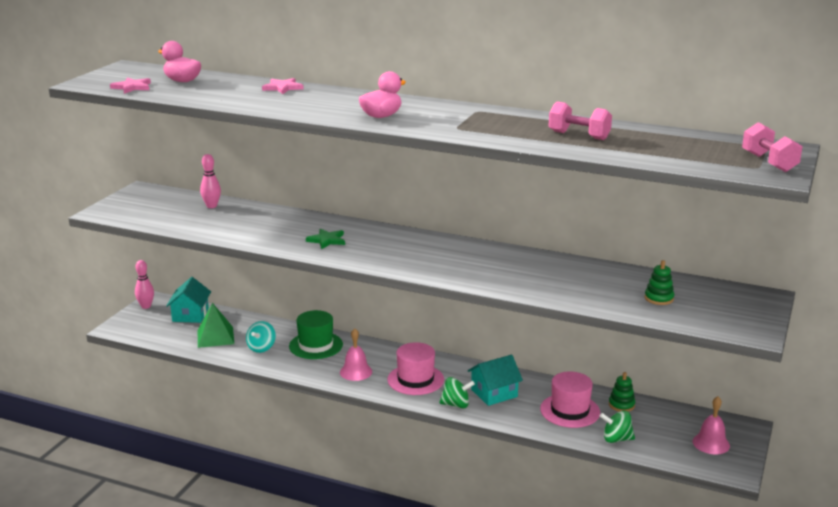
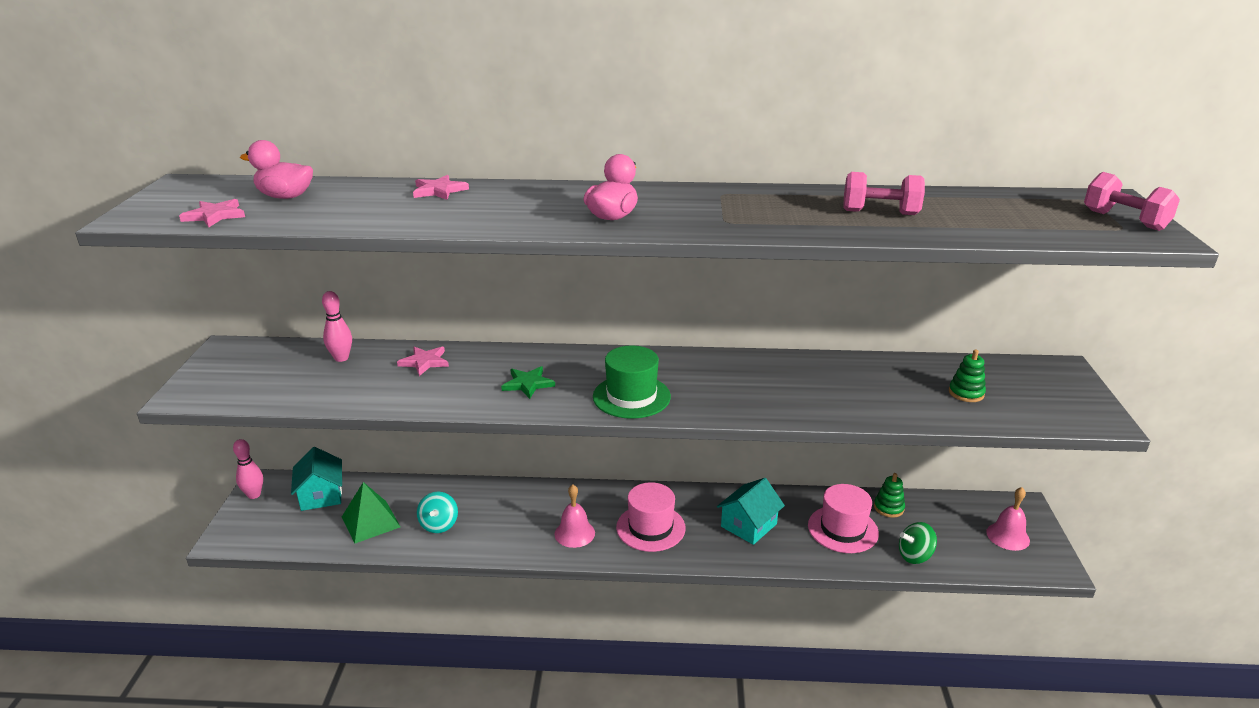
camera: 20 degrees left, 5 degrees up
green hat [289,310,343,359] -> green hat moved to [593,346,671,419]
green spinning top [439,377,475,409] -> none
none -> pink star [397,346,449,376]

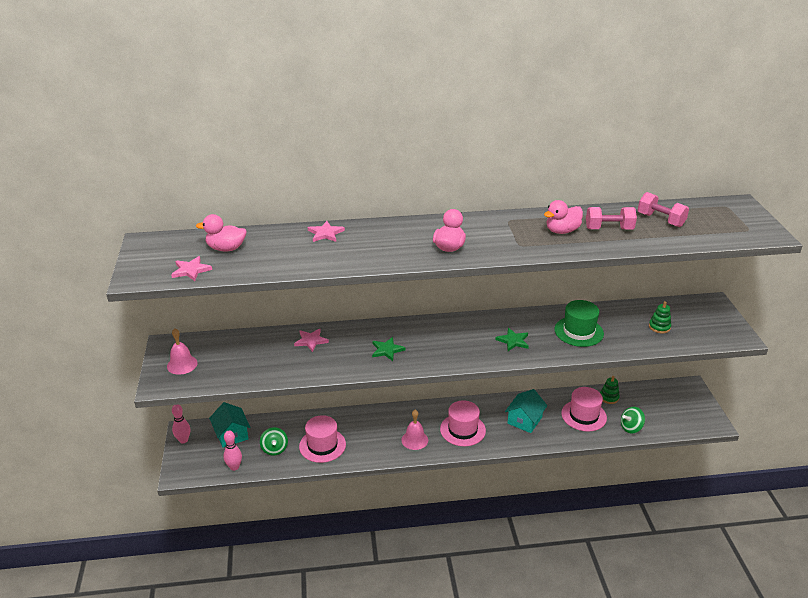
camera: 10 degrees left, 5 degrees up
pink bowling pin [322,291,352,362] -> pink bowling pin moved to [223,431,242,471]
green pyramid [342,482,400,544] -> green spinning top [260,427,288,456]
turquoise spinning top [417,492,458,533] -> pink hat [299,415,346,463]
green hat [593,346,671,419] -> green hat moved to [554,300,604,347]
pink bell [986,487,1030,551] -> pink bell moved to [167,328,198,375]
pink dumbbell [1084,172,1180,231] -> pink dumbbell moved to [638,192,689,227]
none -> green star [495,328,529,351]
none -> pink duck [544,200,583,234]

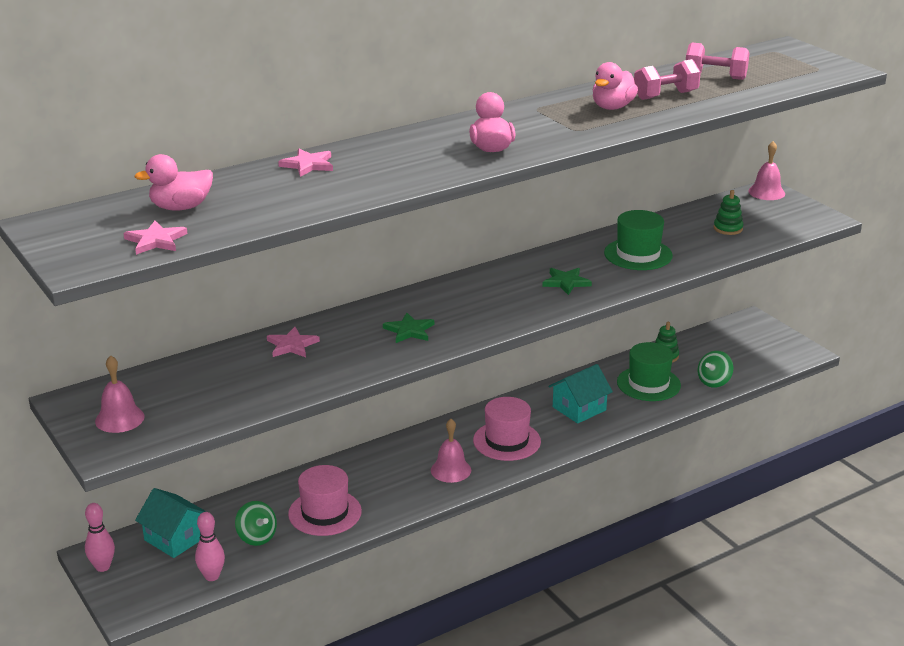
camera: 25 degrees left, 5 degrees down
turquoise house [505,389,547,433] -> turquoise house turned 45 degrees clockwise [548,364,613,424]
pink hat [561,387,607,432] -> green hat [617,342,681,401]
none -> pink bell [748,141,785,200]

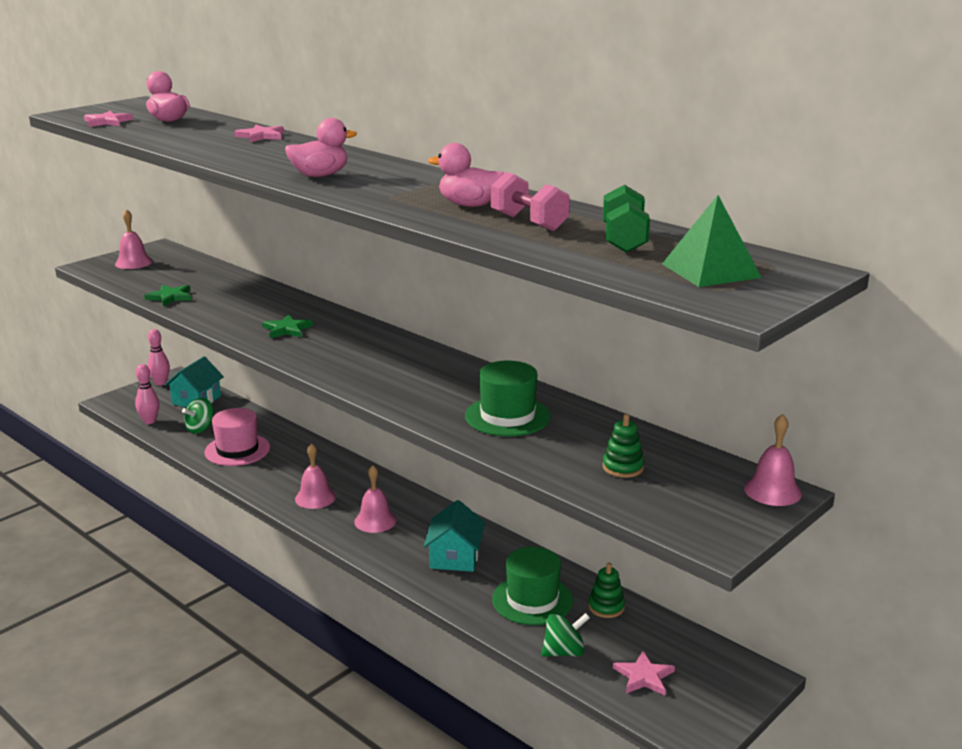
camera: 75 degrees right, 5 degrees down
pink star [267,327,320,357] -> pink star moved to [613,651,675,695]
pink hat [473,397,541,461] -> pink bell [354,465,396,533]
green star [542,268,592,295] -> green star moved to [144,285,192,306]
turquoise house [548,364,613,424] -> turquoise house turned 60 degrees clockwise [423,500,485,572]
pink dumbbell [686,43,749,80] -> green dumbbell [603,185,650,253]
green spinning top [697,351,733,388] -> green spinning top turned 135 degrees clockwise [541,613,590,657]
none -> green pyramid [662,195,762,287]

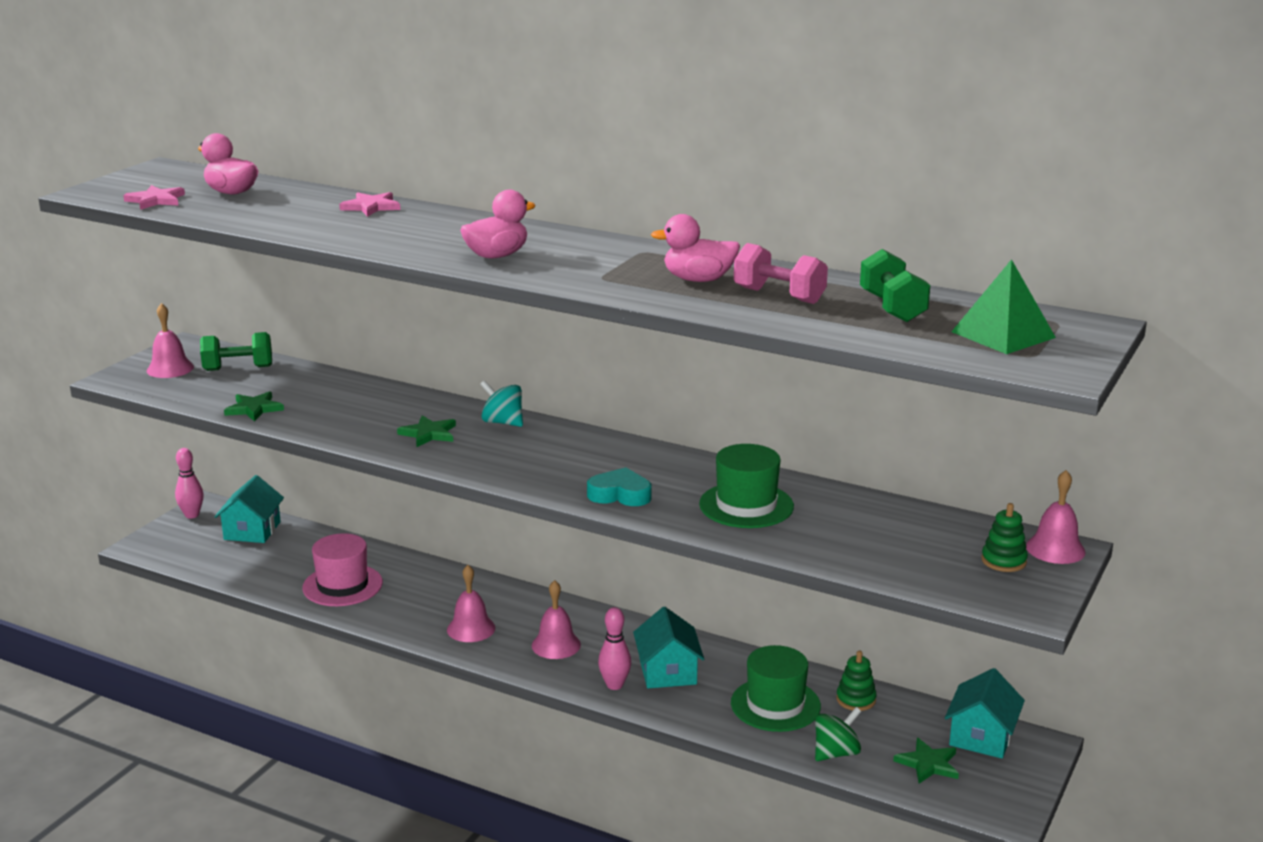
camera: 15 degrees left, 0 degrees up
pink bowling pin [135,364,159,424] -> pink bowling pin moved to [598,607,631,690]
green spinning top [182,398,214,434] -> none
green stacking toy [603,414,644,478] -> green stacking toy moved to [981,503,1028,572]
pink star [613,651,675,695] -> green star [893,738,959,784]
none -> green dumbbell [200,332,272,371]
none -> turquoise spinning top [480,380,523,427]
none -> turquoise heart [587,467,652,506]
none -> turquoise house [945,668,1025,759]

